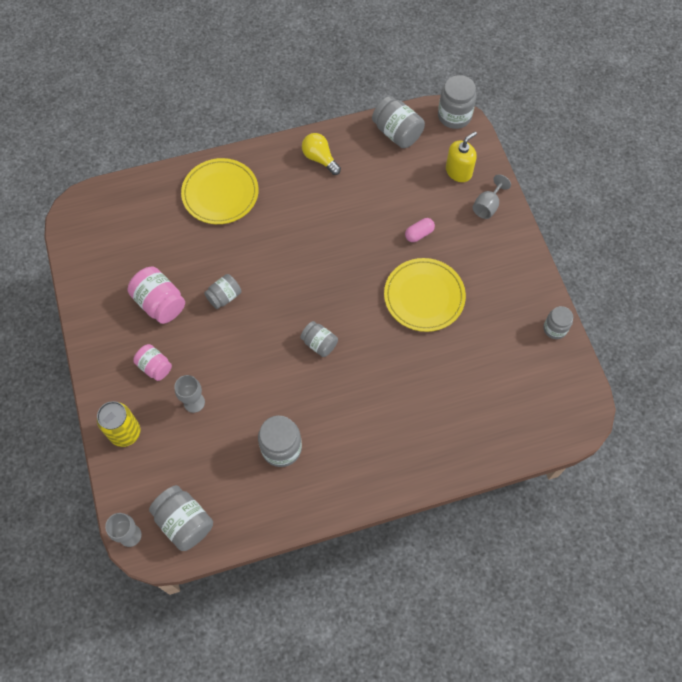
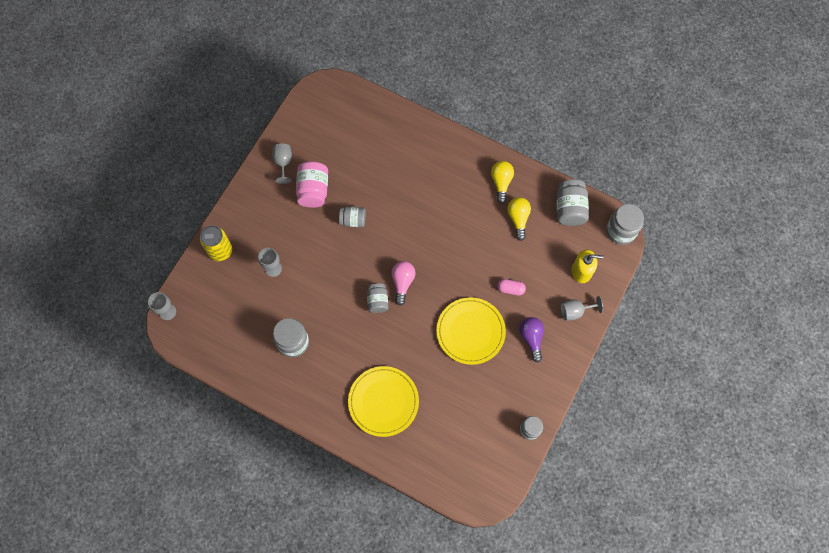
camera: 45 degrees right, 5 degrees up
pink jar [133,344,172,381] -> none
grey jar [149,485,213,551] -> none
yellow plate [181,158,259,224] -> yellow plate moved to [348,366,419,437]
none -> grey goblet [272,144,292,184]
none -> pink light bulb [391,261,416,306]
none -> yellow light bulb [507,197,531,241]
none -> purple light bulb [519,317,544,362]

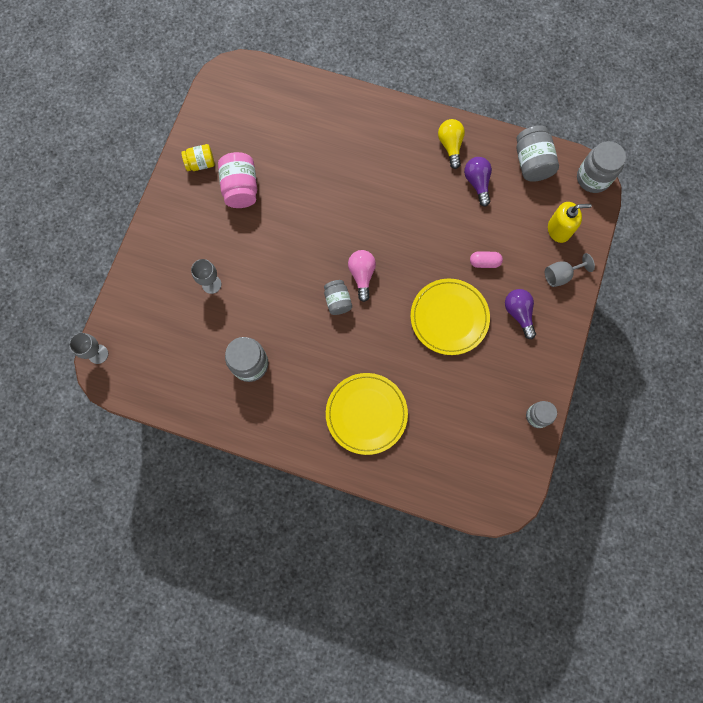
camera: 10 degrees left, 5 degrees up
yellow can [200,225,232,261] -> none
grey goblet [272,144,292,184] -> yellow jar [181,144,215,171]
grey jar [339,207,366,227] -> none
yellow light bulb [507,197,531,241] -> purple light bulb [464,157,492,207]

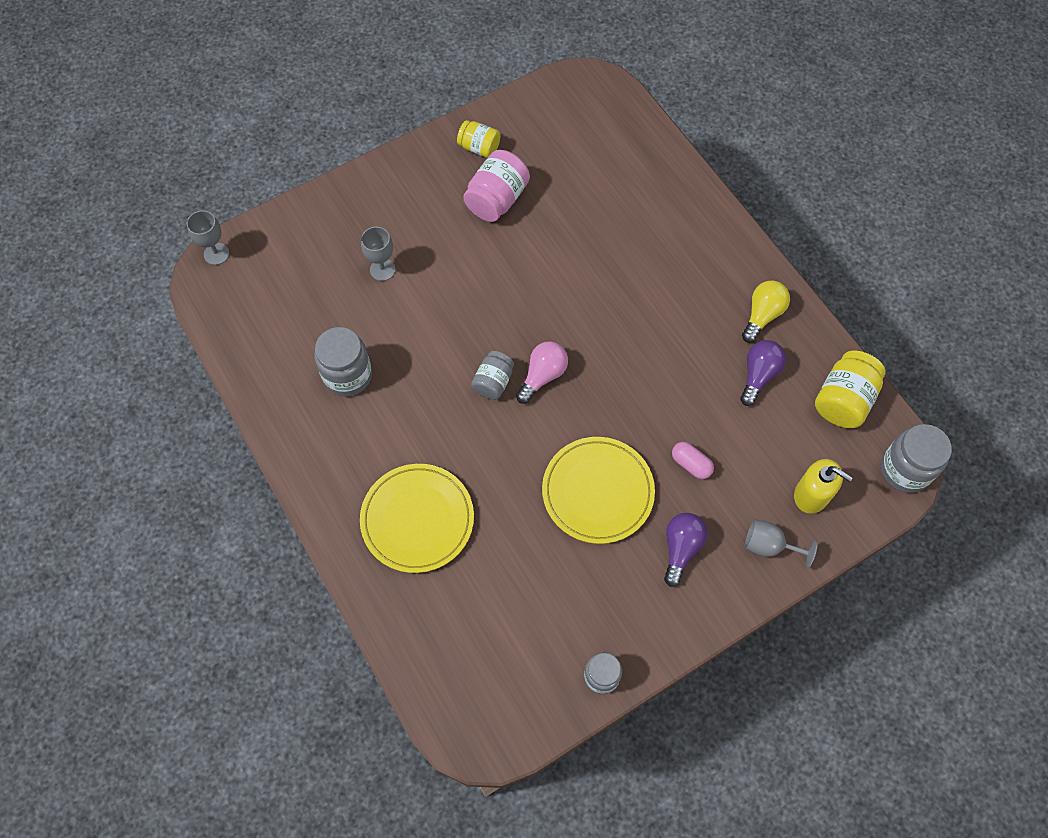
camera: 40 degrees right, 10 degrees down
grey jar [517,125,559,182] -> yellow jar [815,351,885,428]

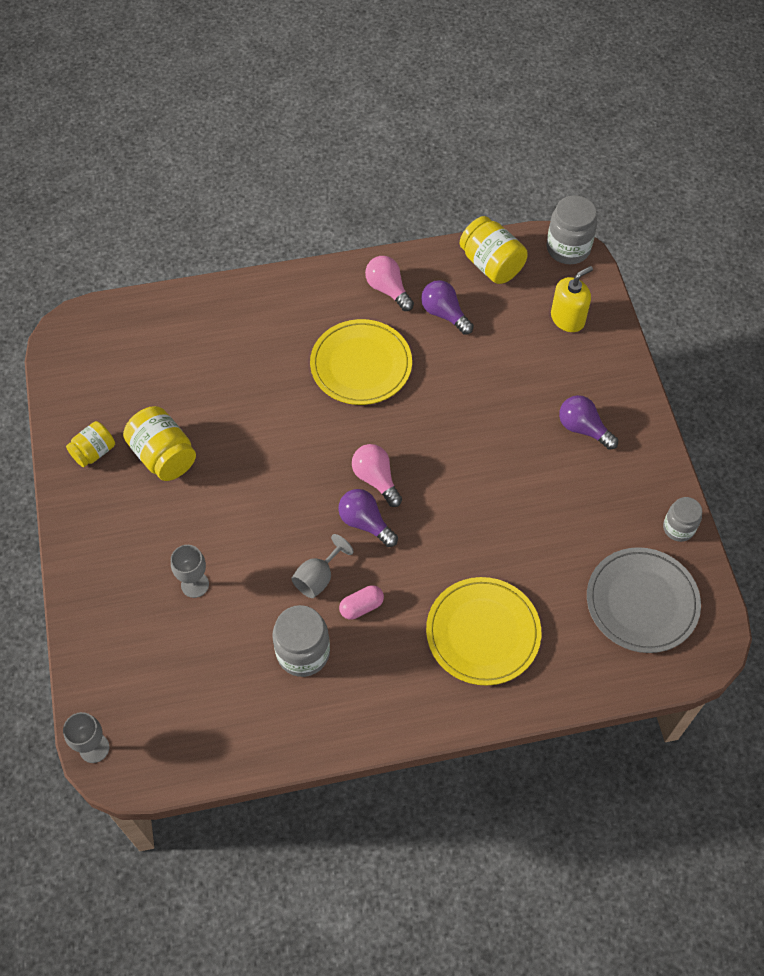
camera: 70 degrees left, 5 degrees down
pink jar [463,150,530,222] -> yellow jar [123,406,196,481]
grey jar [471,351,514,400] -> purple light bulb [338,489,398,547]
yellow plate [542,437,655,544] -> yellow plate moved to [310,319,412,405]
pink capsule [672,442,714,479] -> pink capsule moved to [339,585,384,620]
yellow light bulb [742,280,790,343] -> pink light bulb [365,256,414,311]
grey goblet [745,519,818,568] -> grey goblet moved to [291,534,354,598]
none -> grey plate [587,547,701,653]

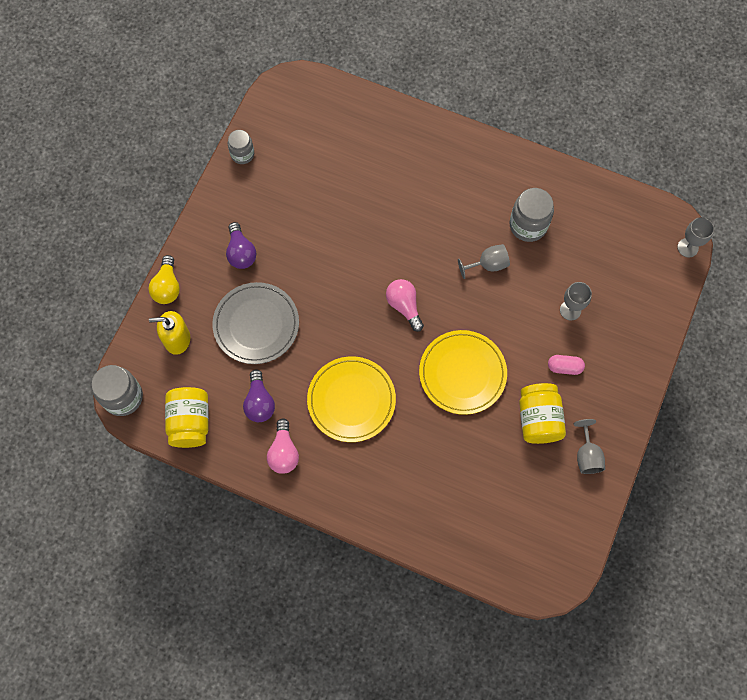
camera: 145 degrees left, 10 degrees up
yellow jar [66,421,115,467] -> grey goblet [574,419,605,474]
purple light bulb [338,489,398,547] -> none
pink capsule [339,585,384,620] -> pink capsule moved to [548,355,585,375]
pink light bulb [352,444,402,507] -> pink light bulb turned 150 degrees clockwise [386,279,424,332]
yellow plate [426,577,541,686] -> yellow plate moved to [419,330,507,415]
grey plate [587,547,701,653] -> grey plate moved to [212,282,299,364]
none -> yellow light bulb [149,255,180,304]

